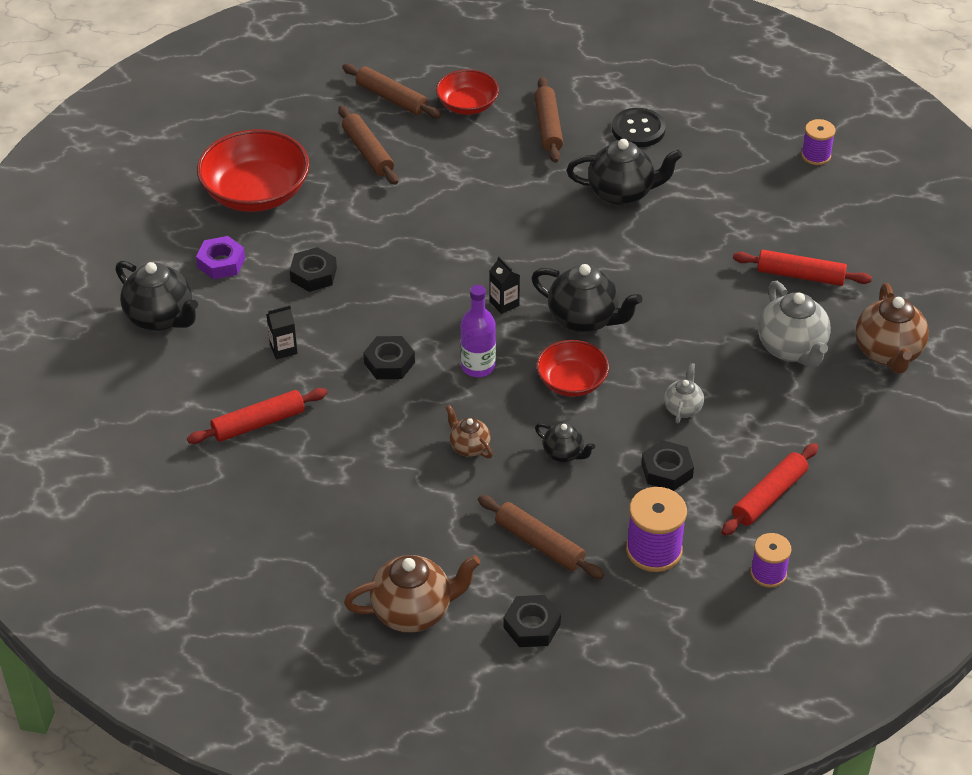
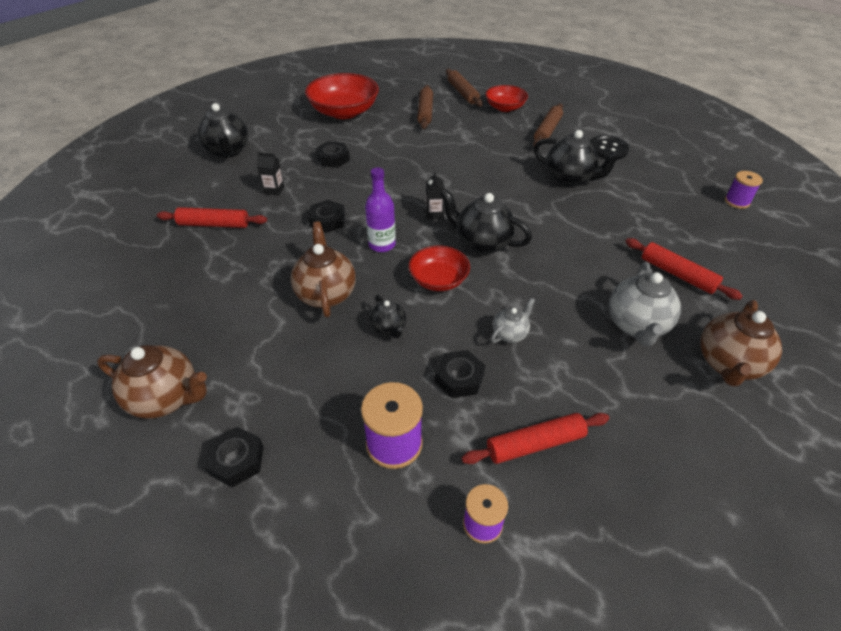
camera: 30 degrees right, 0 degrees up
purple nut [196,236,245,279] -> none
brown teapot [446,405,493,458] -> brown teapot [291,222,356,317], size x1.83
brown rolling pin [478,495,604,579] -> none
black teapot [531,264,642,333] -> black teapot turned 150 degrees clockwise [440,189,532,254]

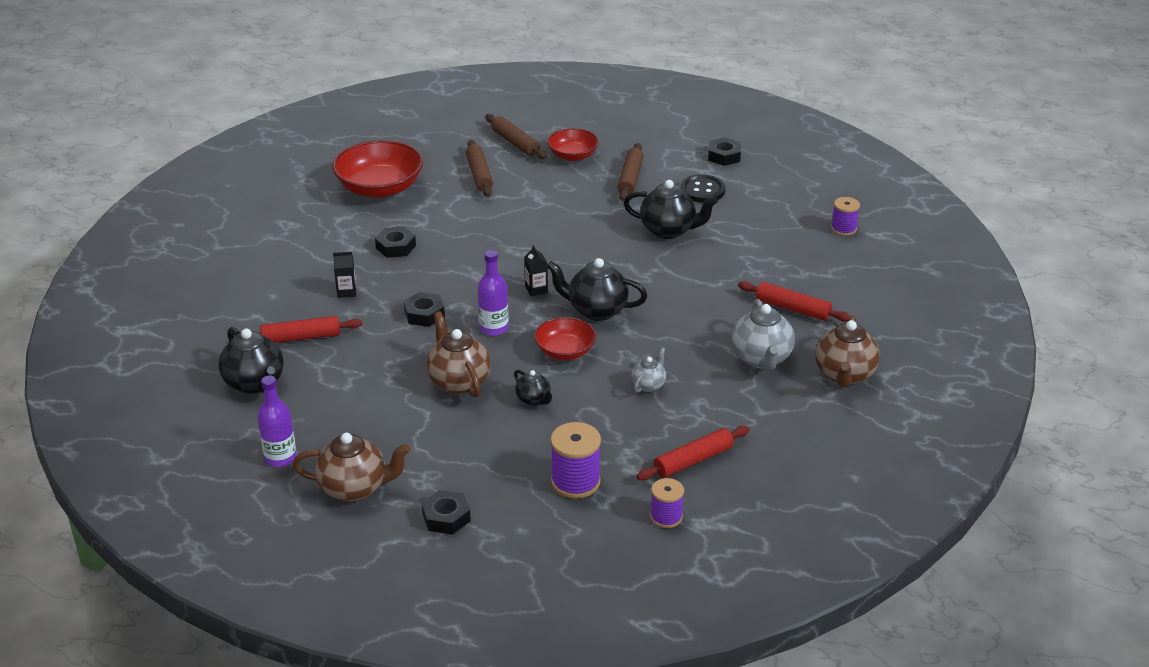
camera: 15 degrees left, 10 degrees down
black teapot [198,103,248,158] -> black teapot moved to [218,327,284,394]
black nut [435,350,485,398] -> black nut moved to [708,137,741,166]
none -> purple bottle [257,376,297,467]

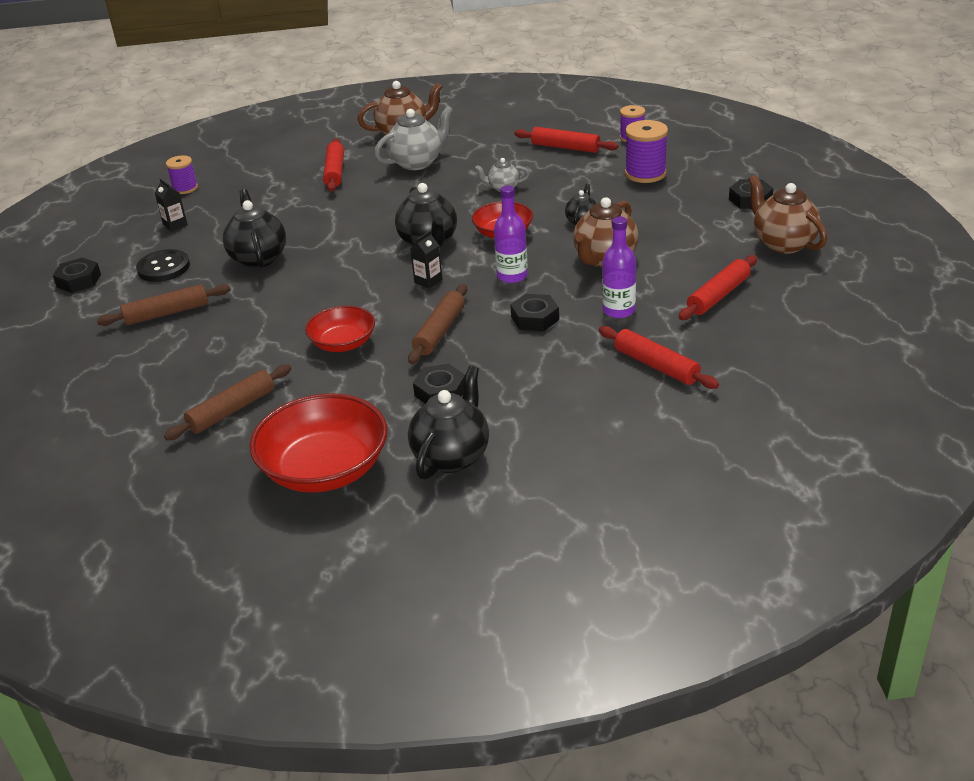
camera: 120 degrees left, 0 degrees up
black teapot [218,327,284,394] -> black teapot moved to [408,366,489,480]
purple bottle [257,376,297,467] -> purple bottle moved to [602,216,636,318]
black carton [333,252,356,298] -> black carton moved to [155,179,187,231]
brown rolling pin [485,114,547,159] -> brown rolling pin moved to [408,284,467,364]
red bowl [547,128,599,161] -> red bowl moved to [305,306,375,352]
none -> red rolling pin [679,255,757,320]

